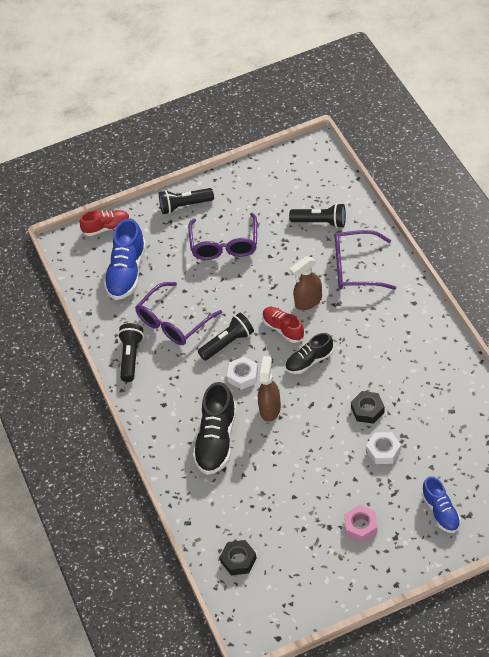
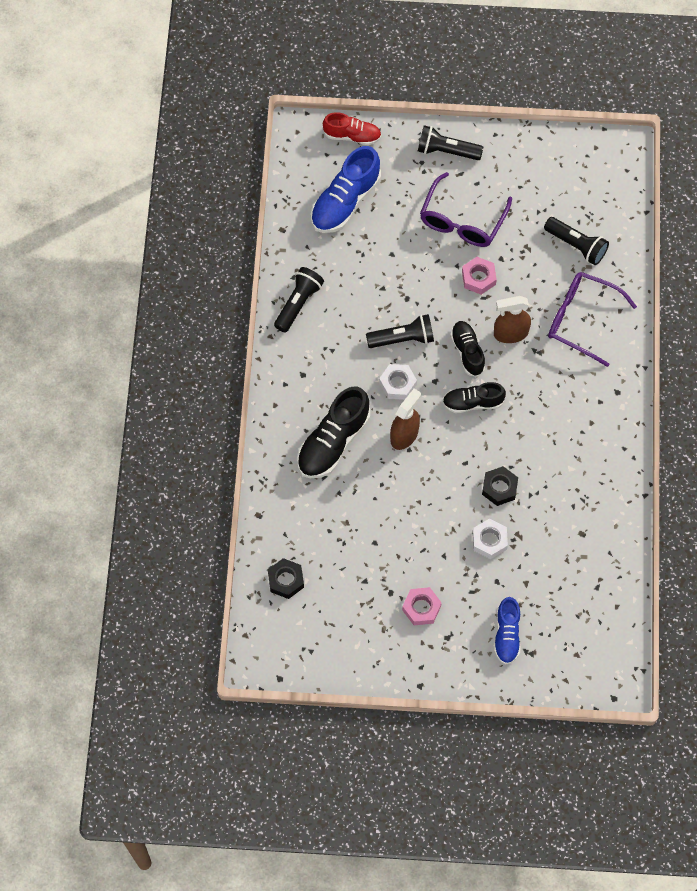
camera: 20 degrees right, 15 degrees up
purple glasses [135,282,222,345] -> none
red shoe [262,307,305,343] -> black shoe [450,321,486,377]
none -> pink nut [462,257,497,295]

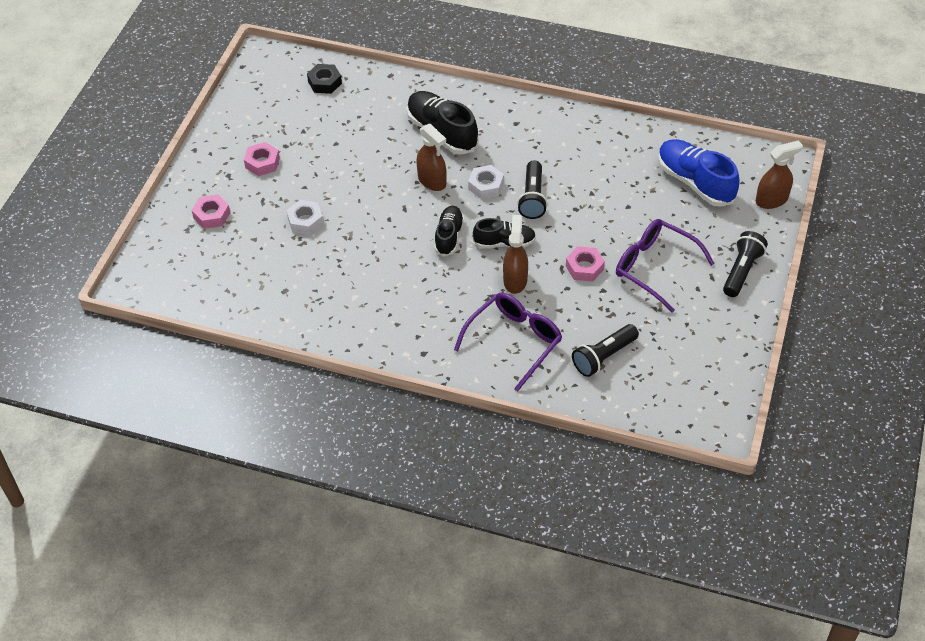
camera: 105 degrees right, 15 degrees down
black flashlight [274,267,324,332] -> none
red shoe [323,112,381,145] -> brown spray bottle [756,140,803,209]
black nut [482,466,518,506] -> none
blue shoe [494,597,521,665] -> pink nut [192,194,231,229]

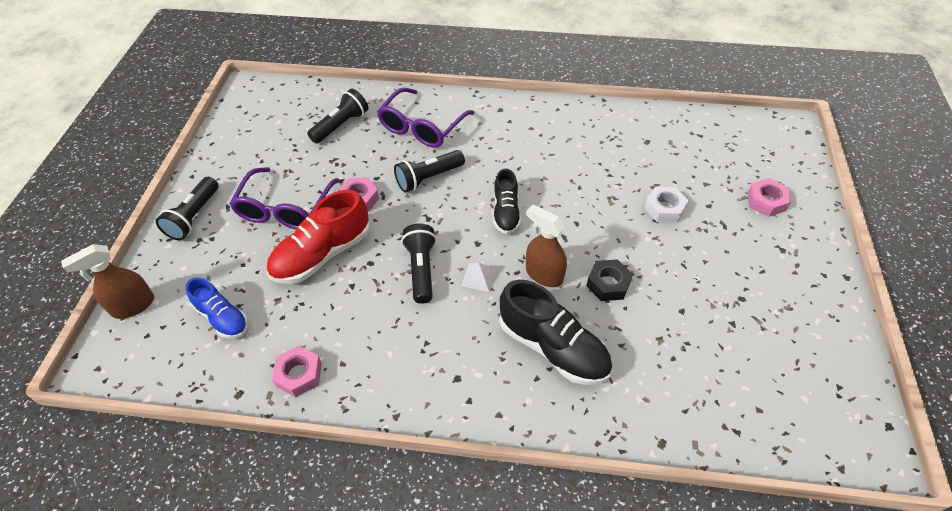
camera: 170 degrees right, 0 degrees up
pink nut [244,142,280,176] -> pink nut moved to [272,346,322,397]
black nut [307,64,342,94] -> black nut moved to [586,259,633,301]
white nut [468,165,504,199] -> white pyramid [461,262,497,292]
black shoe [473,218,536,248] -> none
brown spray bottle [503,215,528,294] -> black flashlight [394,150,465,193]
purple glasses [616,219,715,313] -> purple glasses turned 75 degrees clockwise [230,167,339,229]
blue shoe [658,139,740,207] -> blue shoe [186,278,248,339], size x0.62
none -> red shoe [266,190,370,284]

